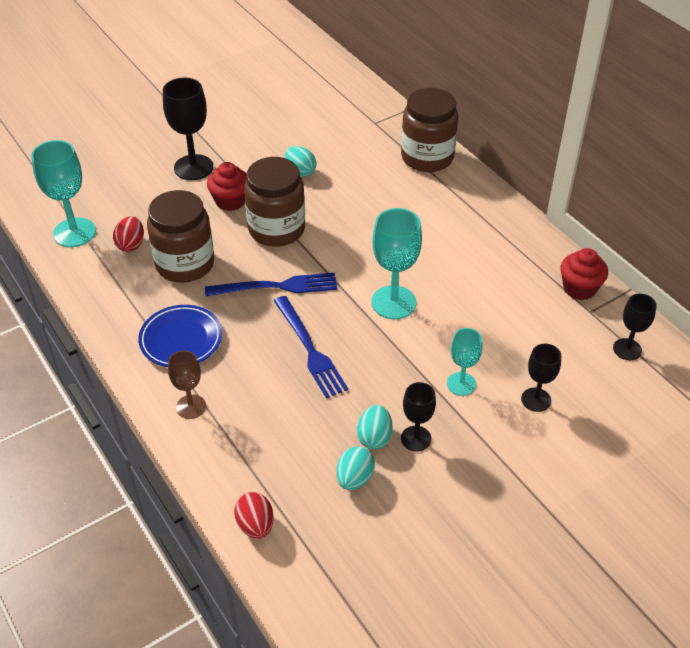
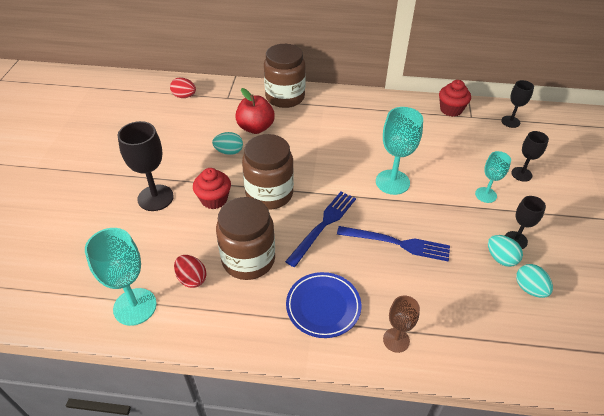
camera: 50 degrees left, 0 degrees up
red egg [234,492,274,539] -> red egg moved to [170,77,196,98]
none -> red apple [235,88,275,134]

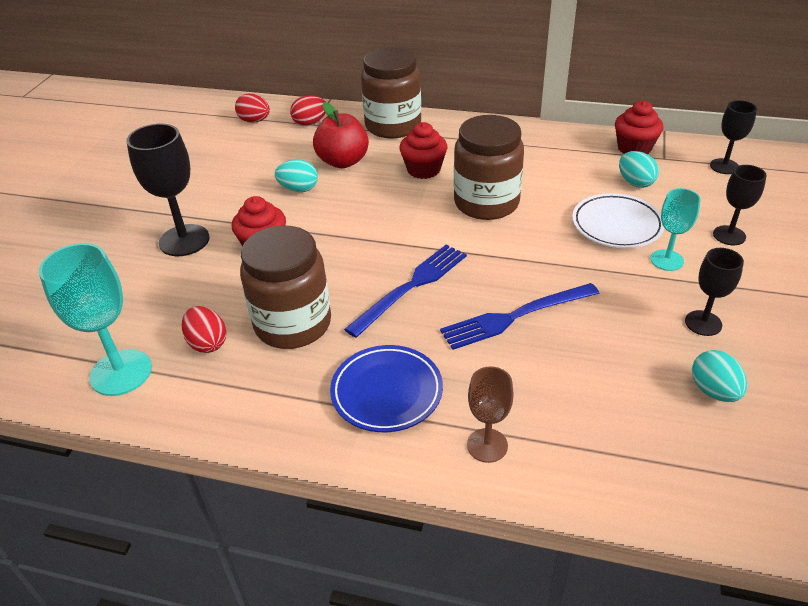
camera: 10 degrees right, 5 degrees down
brown jar [242,134,294,210] -> brown jar moved to [454,115,524,220]
blue fork [337,226,450,261] -> blue fork turned 135 degrees clockwise [440,283,599,350]
turquoise goblet [376,107,423,195] -> none
turquoise egg [488,235,523,267] -> turquoise egg moved to [619,151,659,188]
none -> red egg [290,95,326,126]
none -> red cupcake [399,122,447,179]
none -> white plate [572,193,664,248]

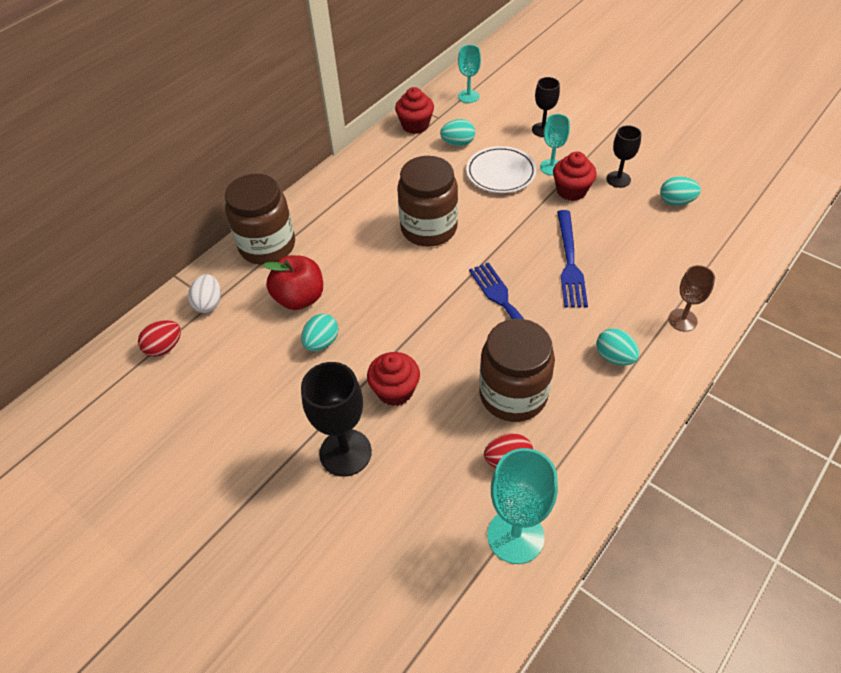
camera: 65 degrees left, 10 degrees up
red egg [290,95,326,126] -> white egg [188,274,221,313]
blue plate [330,345,443,432] -> turquoise egg [596,328,639,365]
red cupcake [399,122,447,179] -> red cupcake moved to [553,152,597,201]
black goblet [710,100,757,174] -> turquoise goblet [458,45,481,103]

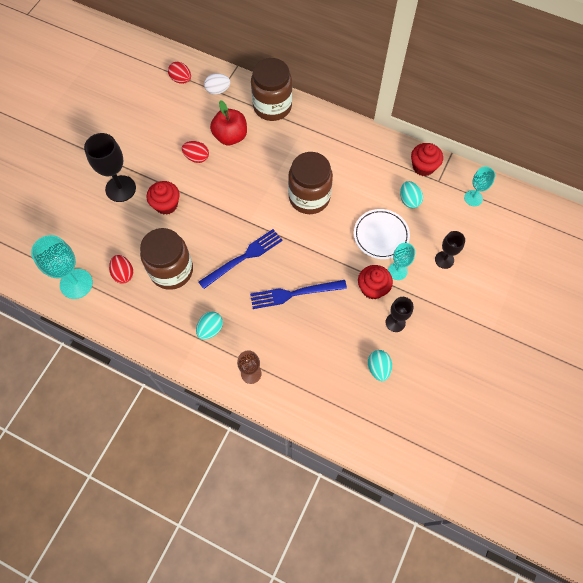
camera: 75 degrees right, 15 degrees up
turquoise egg [301,314,339,351] -> red egg [182,141,209,163]

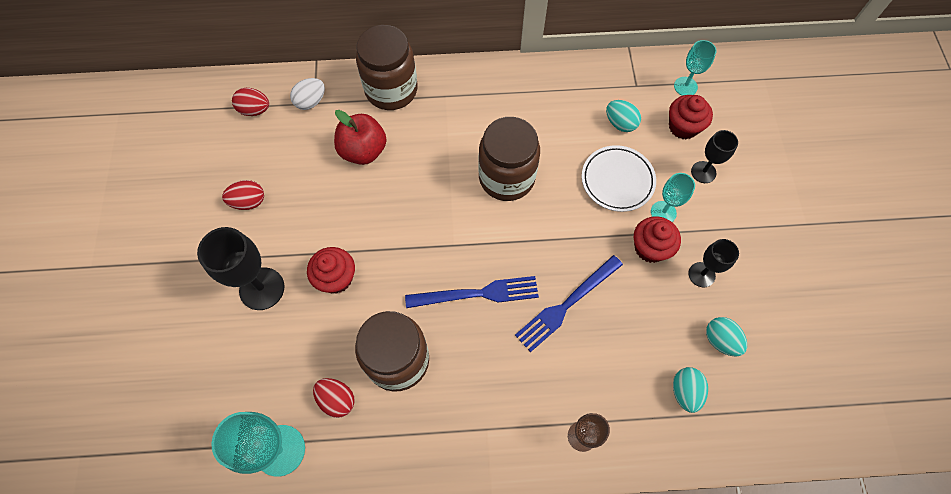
camera: 30 degrees left, 0 degrees up
red egg [182,141,209,163] -> red egg moved to [222,180,264,210]
turquoise egg [196,312,223,340] -> turquoise egg moved to [673,367,708,413]
blue fork [199,229,283,289] -> blue fork turned 60 degrees clockwise [405,276,539,308]
red cupcake [411,143,443,176] -> red cupcake moved to [669,95,713,140]

